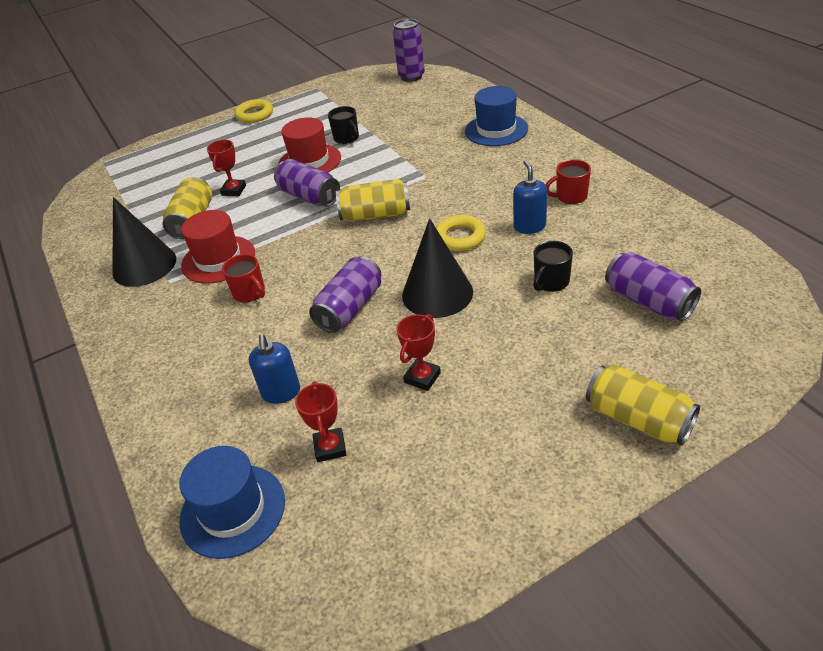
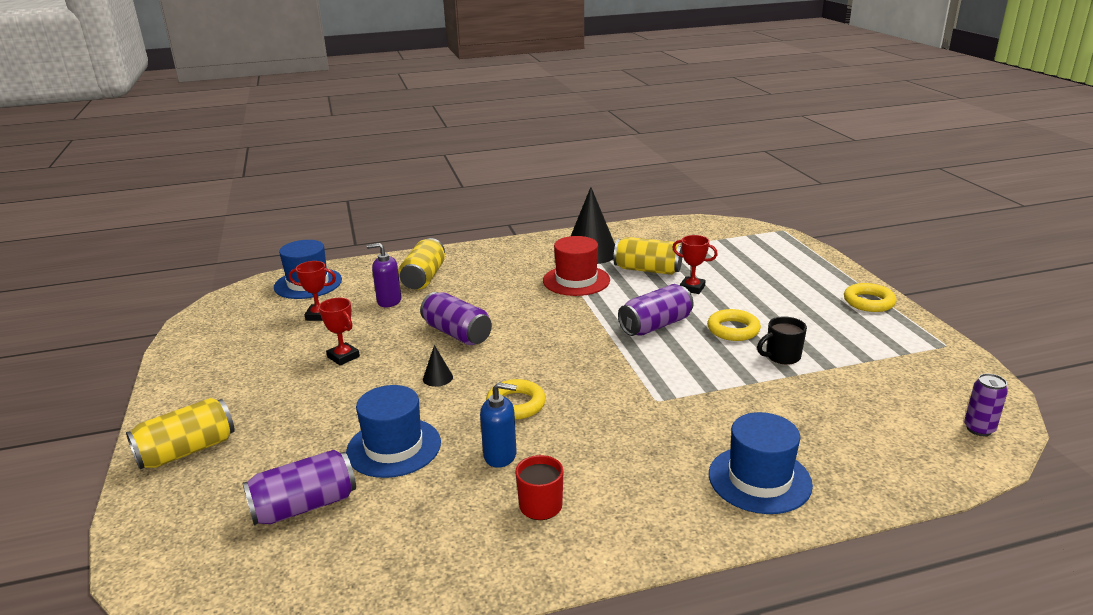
camera: 100 degrees right, 15 degrees down
red mug [222,254,265,302] -> none
blue soap dispenser [249,334,300,404] -> purple soap dispenser [367,243,401,307]
red hat [278,117,341,173] -> yellow ring [707,309,761,341]
yellow can [336,179,410,222] -> yellow can moved to [398,238,445,290]
purple can [393,19,425,82] -> purple can [964,373,1008,436], size x0.64
black cone [402,218,473,318] -> black cone [423,345,453,387], size x0.42
black mug [533,241,573,292] -> blue hat [346,385,441,478]

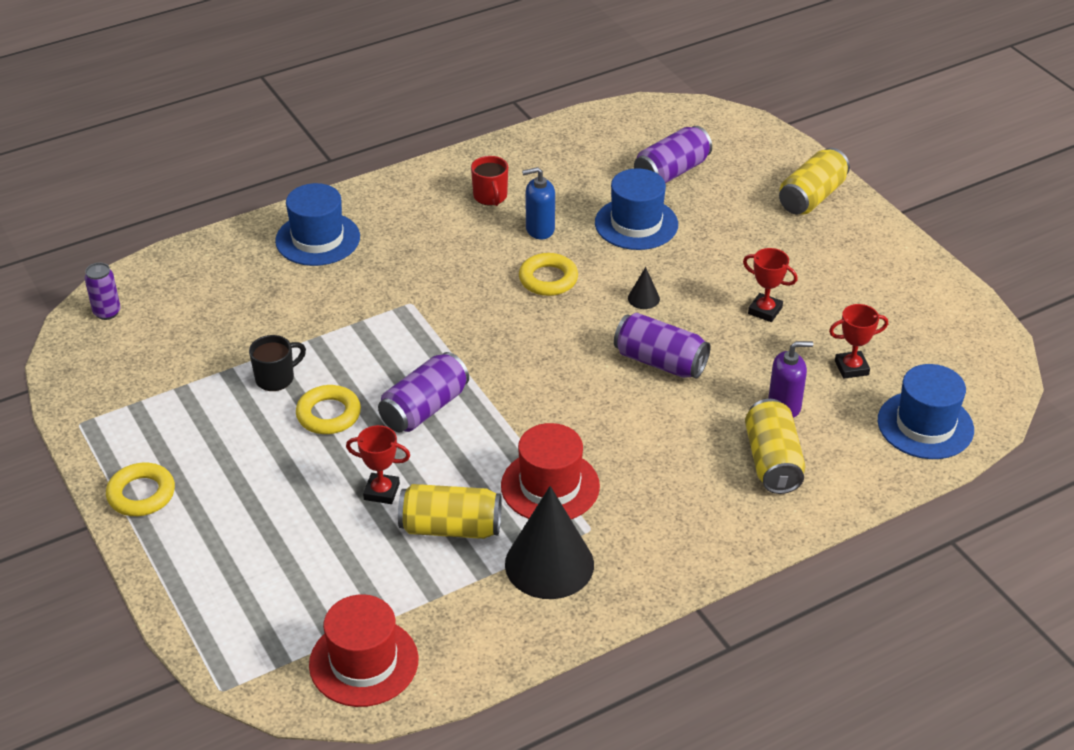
camera: 165 degrees right, 15 degrees up
none -> red hat [309,594,418,707]

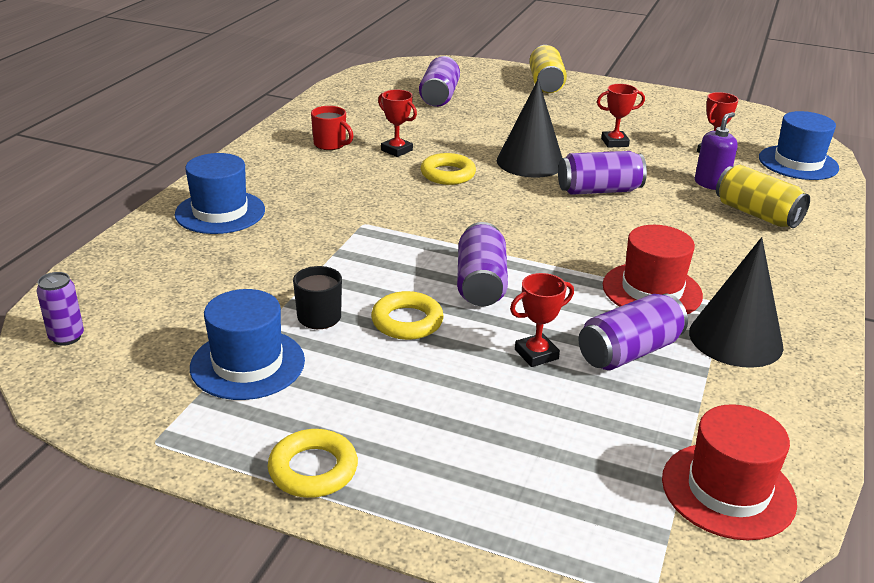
camera: 40 degrees left, 10 degrees down
yellow can [398,484,502,539] -> purple can [579,294,688,370]
blue soap dispenser [522,167,555,239] -> red trophy [378,90,417,157]
blue hat [595,168,678,250] -> blue hat moved to [190,289,305,400]
black cone [628,267,660,309] -> black cone [497,79,562,178], size x2.37

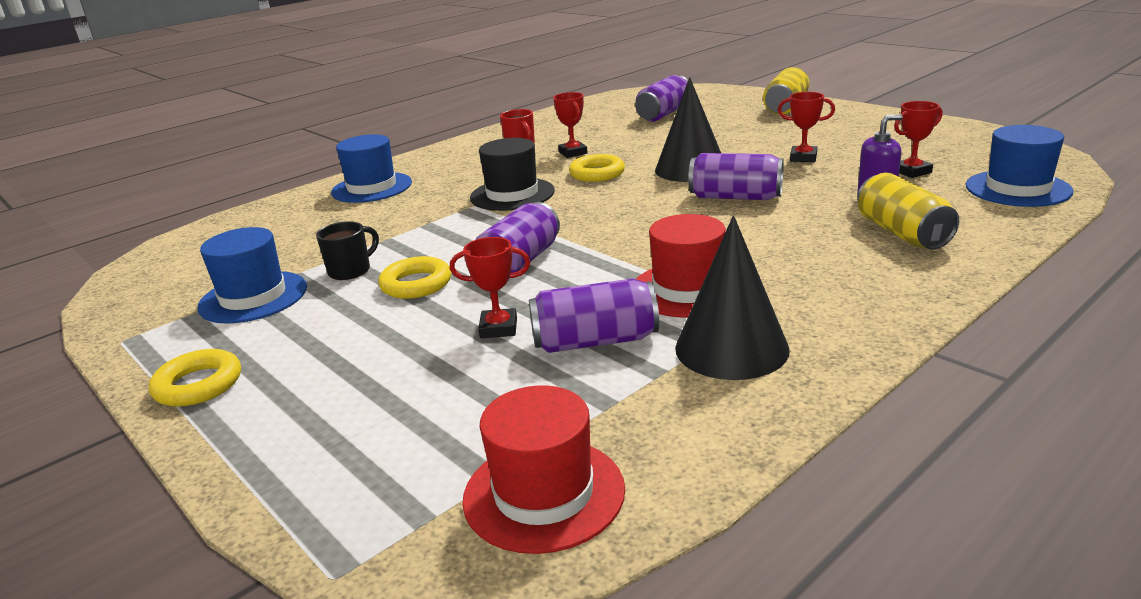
camera: 30 degrees right, 5 degrees down
purple can [36,272,84,346] -> none
none -> black hat [470,138,555,211]

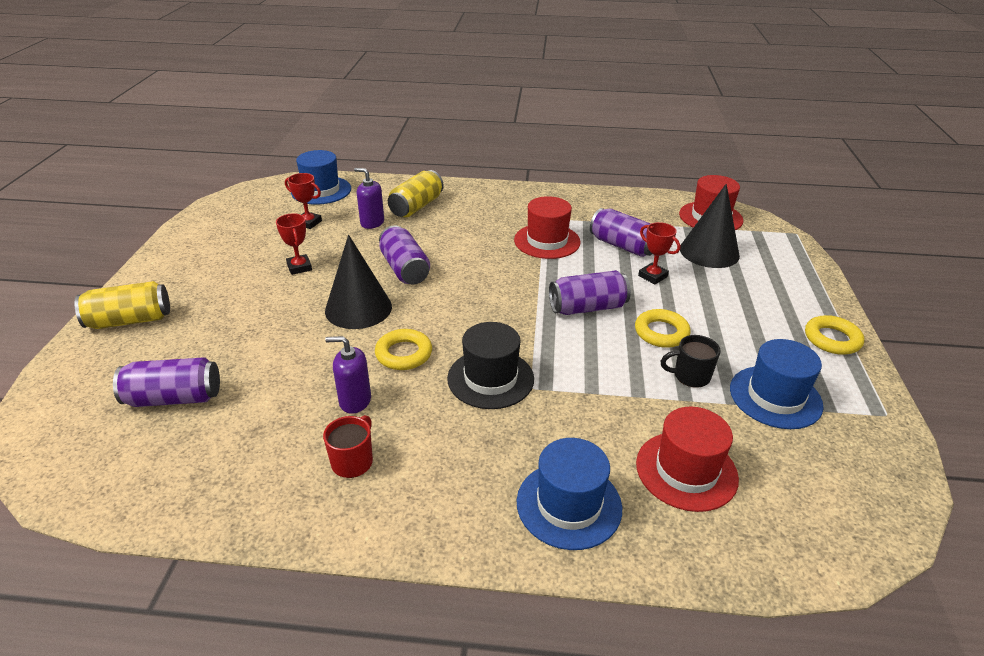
camera: 135 degrees left, 10 degrees up
red trophy [553,92,588,158] -> purple soap dispenser [325,336,371,414]
black cone [675,215,790,380] -> black cone moved to [680,184,740,268]
none -> red hat [636,407,739,512]

